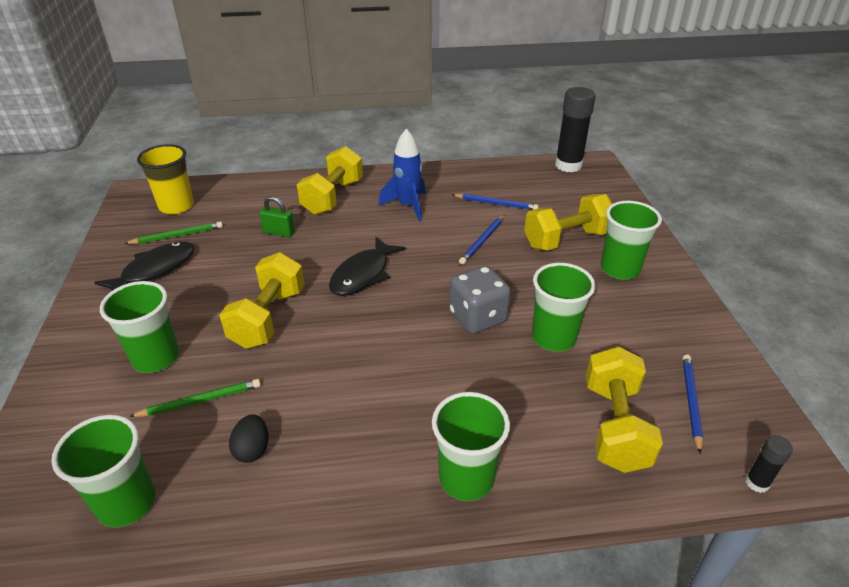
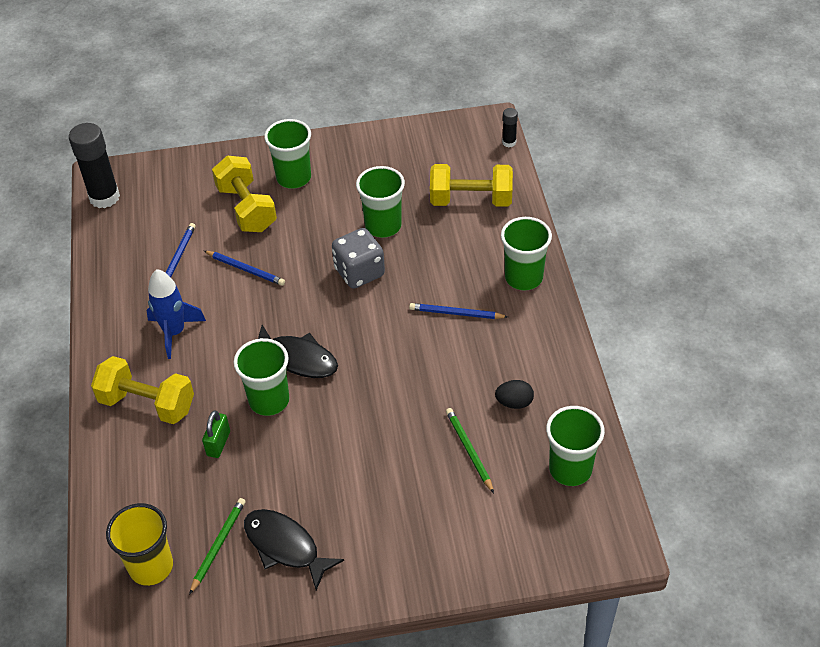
camera: 90 degrees left, 10 degrees up
green cup [100,281,179,373] -> green cup moved to [234,338,289,416]
green pencil [124,221,223,244] -> green pencil turned 45 degrees clockwise [189,498,246,595]
yellow dumbbell [219,252,305,349] -> none
blue pencil [682,354,703,454] -> blue pencil moved to [409,303,508,319]

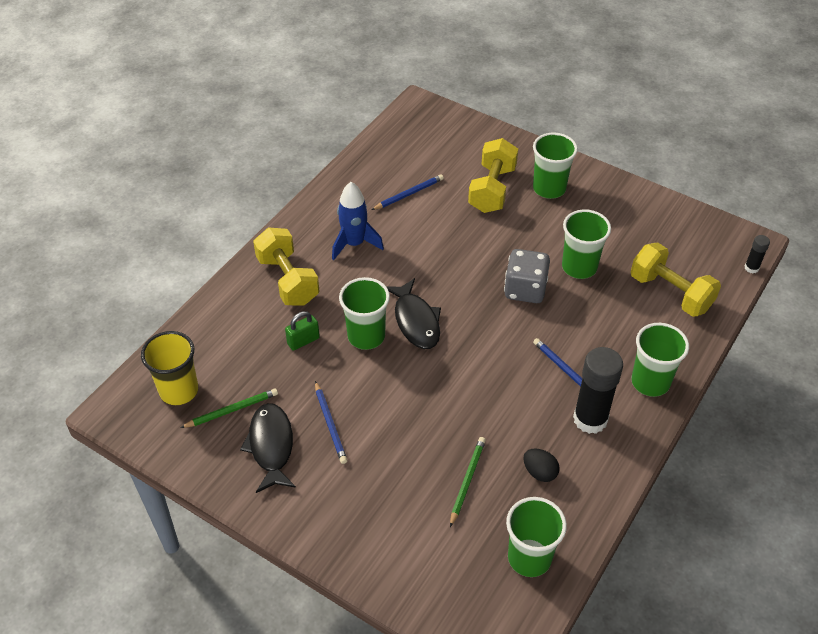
camera: 40 degrees right, 0 degrees up
black glue stick [69,123,120,208] -> black glue stick moved to [573,347,623,434]
blue pencil [204,251,285,286] -> blue pencil moved to [315,381,347,464]

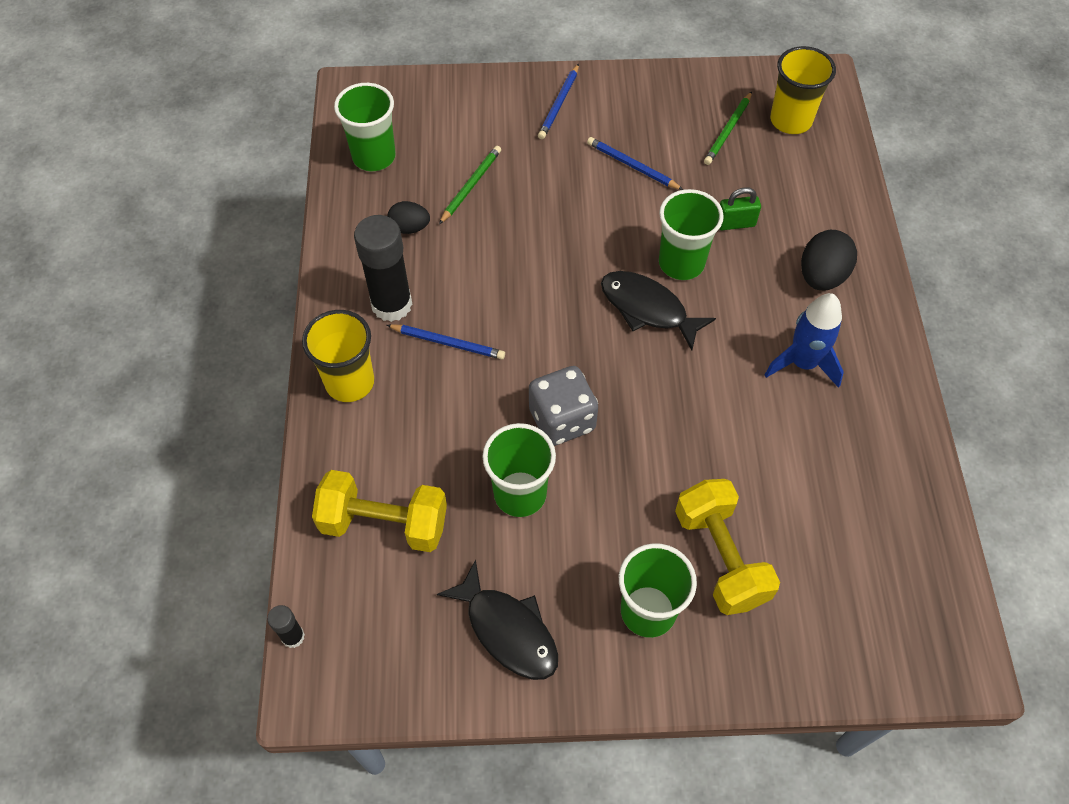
camera: 145 degrees right, 10 degrees up
black fish [240,403,296,493] -> black fish moved to [437,560,558,680]
yellow dumbbell [253,228,320,306] -> black egg [801,230,857,291]
green padlock [285,311,320,351] -> green padlock turned 60 degrees clockwise [719,187,761,230]
blue pencil [371,174,444,210] -> blue pencil moved to [538,64,579,139]
green pencil [450,437,486,527] -> green pencil turned 135 degrees counterclockwise [439,146,501,224]
green cup [631,323,689,397] -> yellow cup [302,310,374,402]

